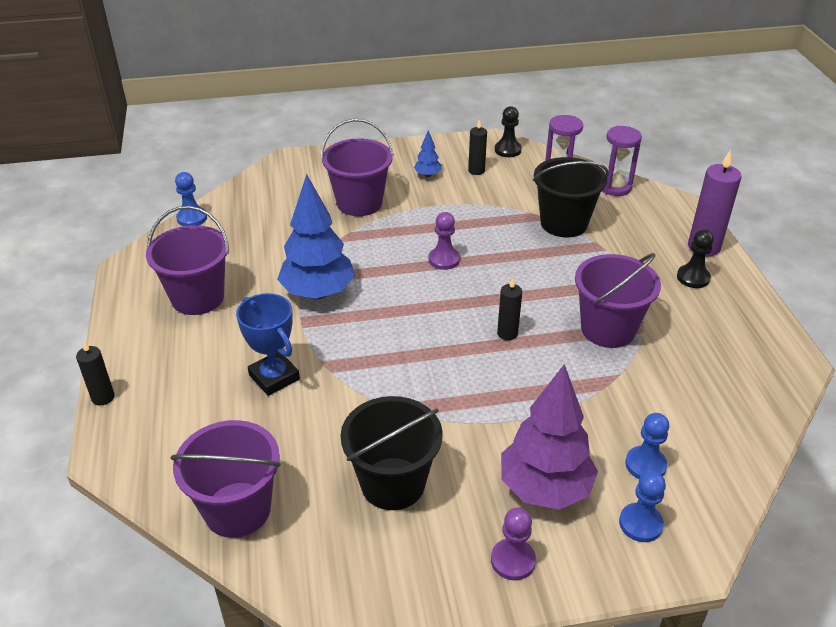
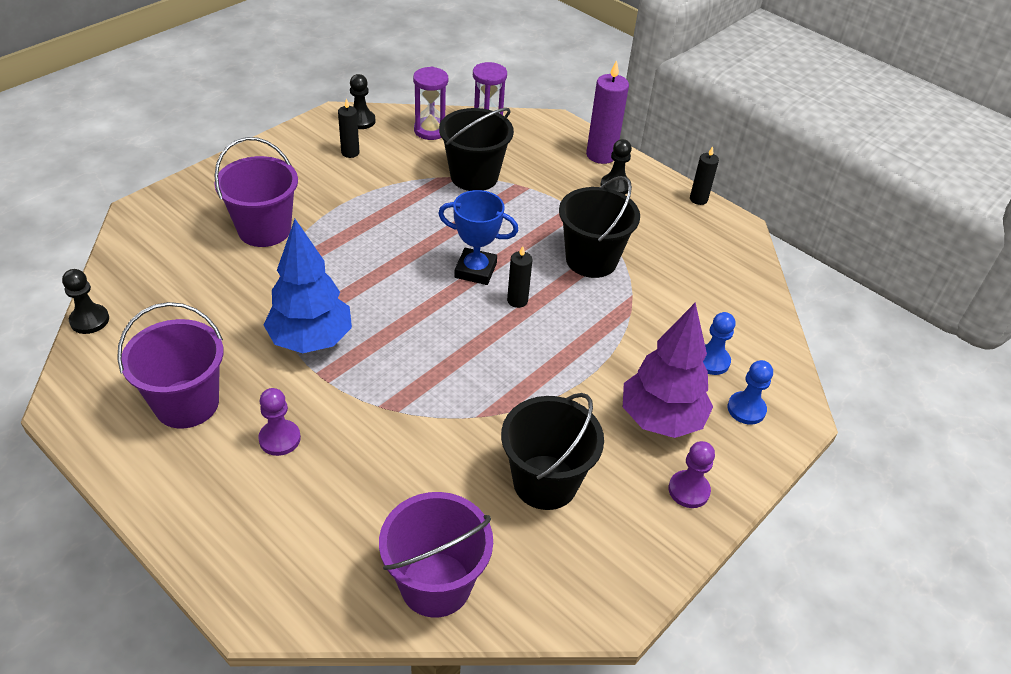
camera: 40 degrees left, 5 degrees up
black candle [76,341,115,405] -> black candle moved to [690,147,719,205]
blue pawn [175,172,207,226] -> black pawn [62,269,109,334]
blue trophy [236,293,300,396] -> blue trophy moved to [438,190,518,285]
blue tree [414,130,442,177] -> none
purple pawn [429,212,460,270] -> purple pawn moved to [258,388,301,456]
purple bucket [575,253,661,348] -> black bucket [559,176,640,278]

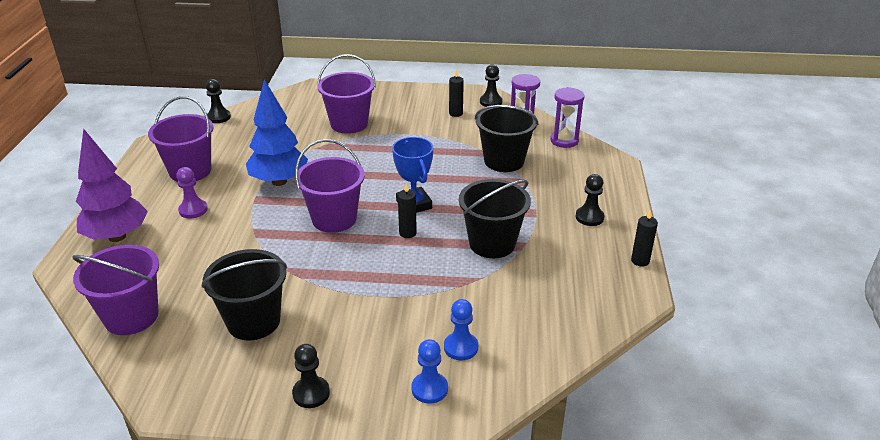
camera: 55 degrees right, 10 degrees down
purple candle [586,60,629,164] -> none
purple tree [623,303,713,438] -> purple tree moved to [76,128,148,242]
purple pawn [668,441,715,508] -> black pawn [292,344,330,408]
none -> purple bucket [295,139,365,233]

